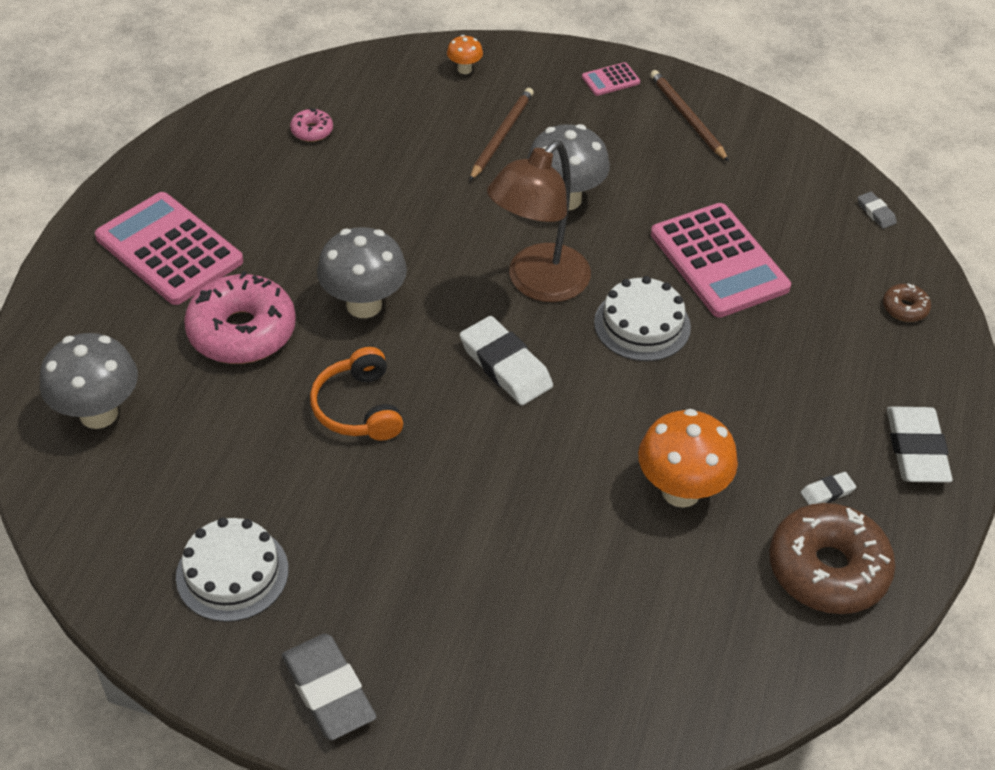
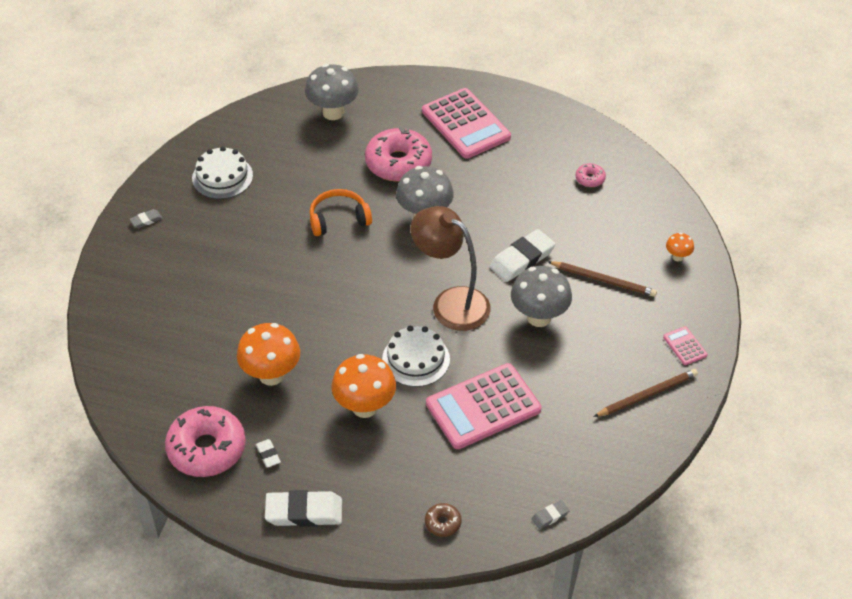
camera: 90 degrees right, 0 degrees up
pink calculator [95,192,243,305] -> pink calculator turned 105 degrees clockwise [422,88,511,159]
grey eraser [282,634,377,740] -> grey eraser [129,209,163,228], size x0.48
white eraser [460,316,553,405] -> white eraser moved to [490,229,555,282]
brown donut [769,503,896,614] -> pink donut [165,406,246,477]
none -> orange mushroom [331,354,396,418]

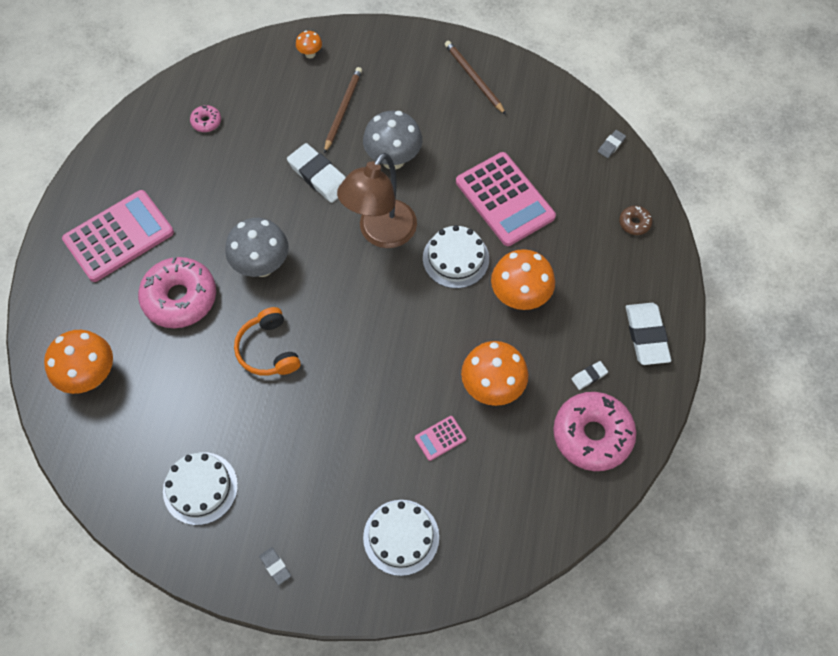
camera: 95 degrees left, 15 degrees up
grey mushroom [305,64,359,120] -> orange mushroom [44,330,113,394]
grey eraser [532,500,569,529] -> grey eraser turned 75 degrees clockwise [598,130,626,158]
pink calculator [663,326,707,365] -> pink calculator moved to [415,416,467,461]
none -> white cake [363,500,439,576]

